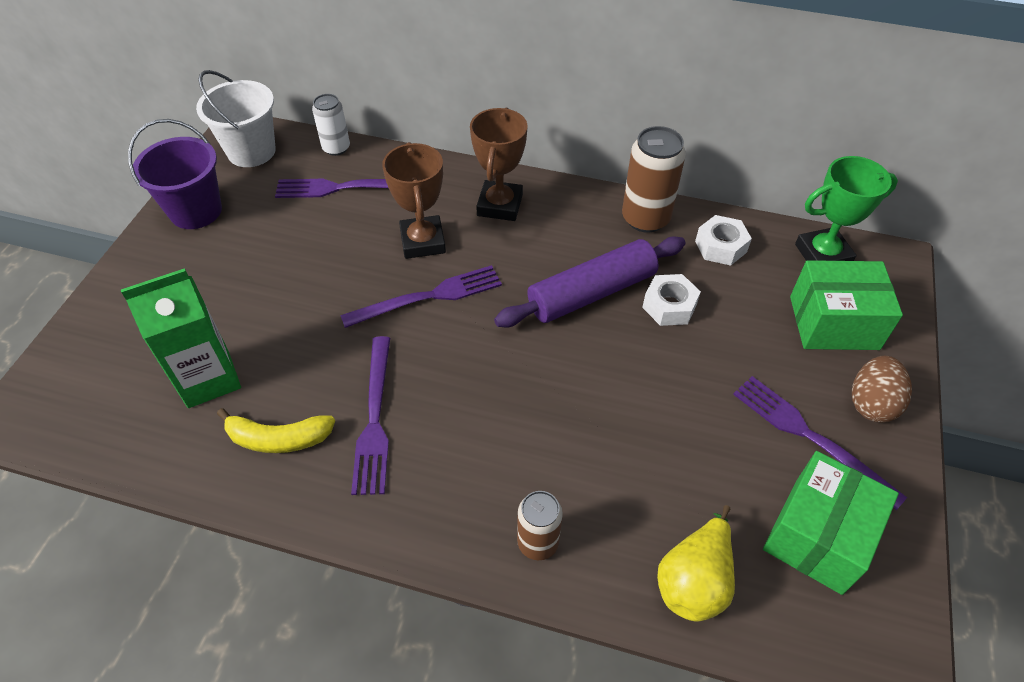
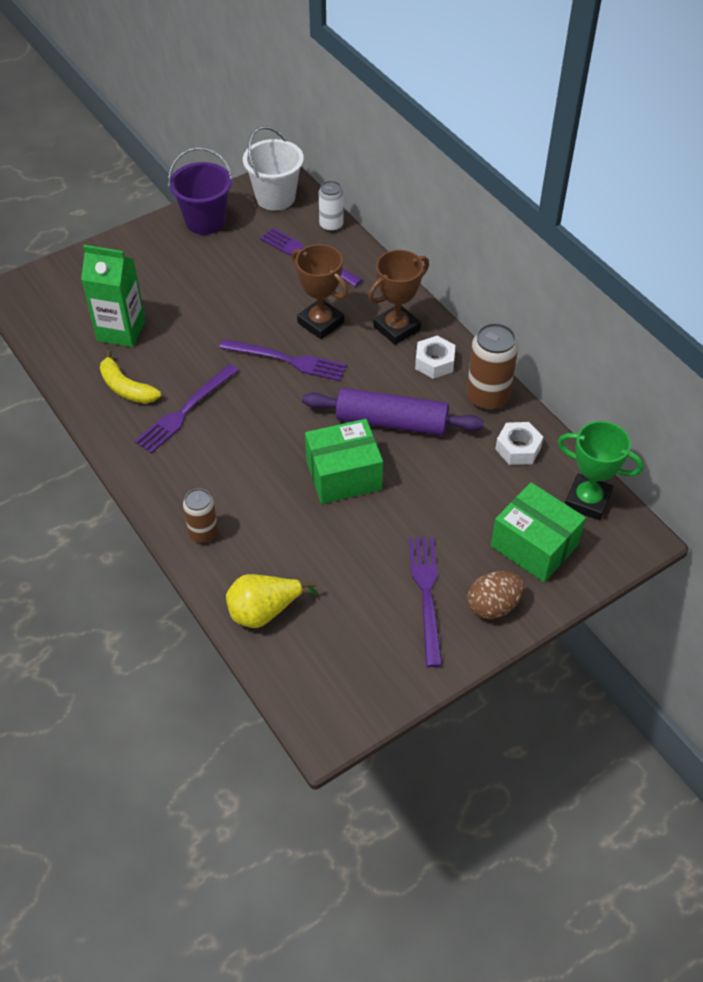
camera: 40 degrees right, 0 degrees up
brown trophy [382,142,446,259] -> brown trophy turned 75 degrees counterclockwise [291,244,348,339]
white nut [642,274,701,326] -> white nut moved to [415,336,455,379]
green box [763,451,899,595] -> green box moved to [305,419,383,504]

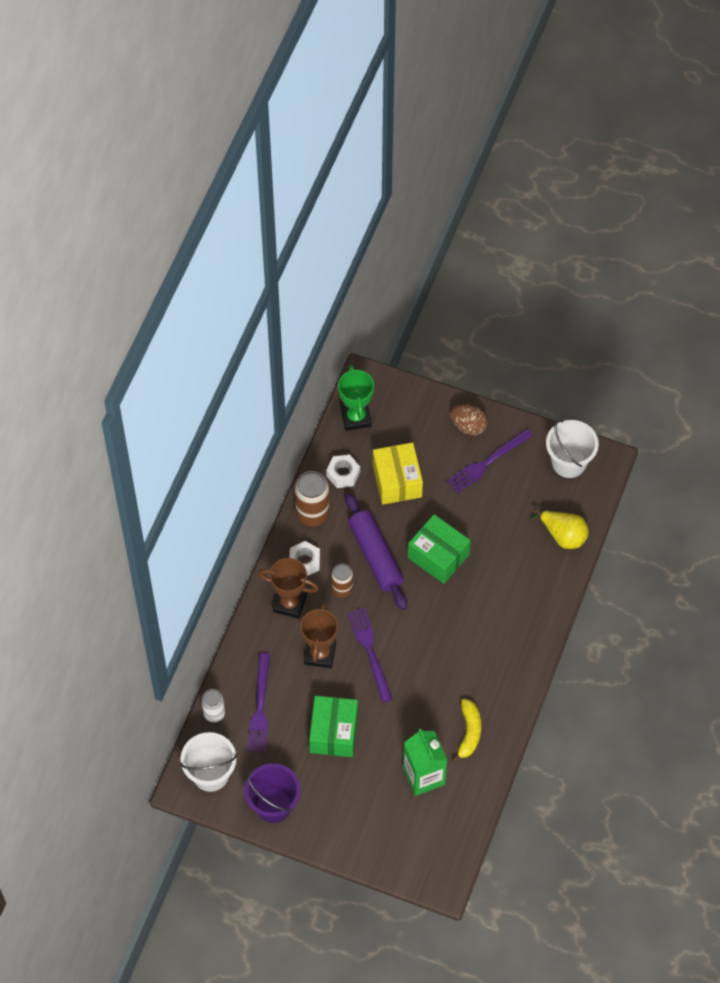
camera: 125 degrees left, 10 degrees up
purple fork [134,364,239,454] -> none
brown can [183,488,218,543] -> brown can moved to [331,564,353,598]
green box [491,482,586,582] -> green box moved to [309,696,358,757]
none -> yellow box [373,442,423,505]
none -> white bucket [546,420,599,478]

